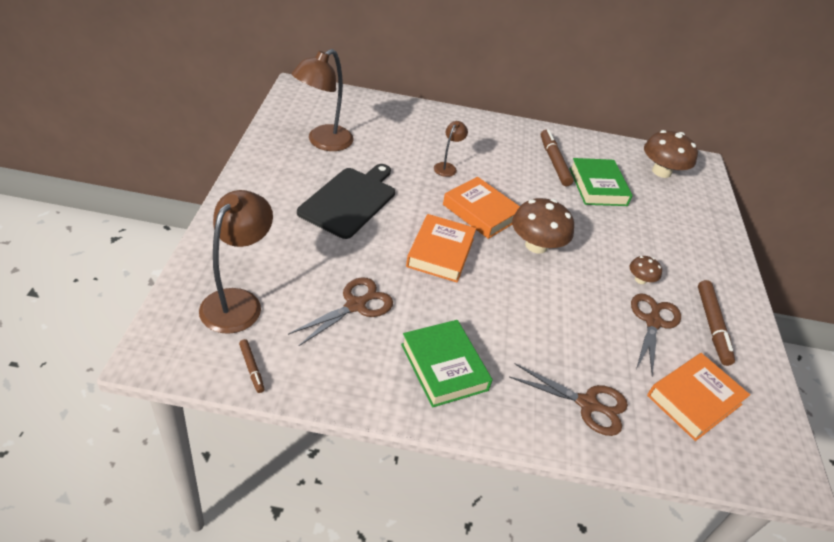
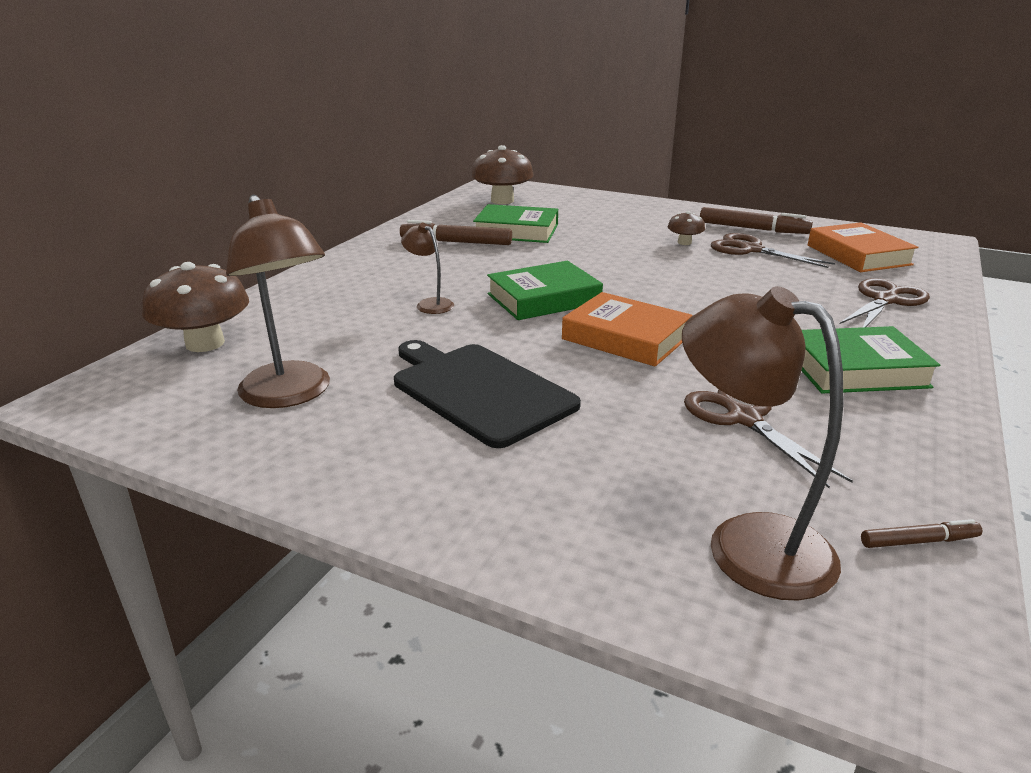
camera: 65 degrees left, 15 degrees down
orange book [443,177,520,239] -> green book [487,261,603,320]
brown mushroom [512,198,574,254] -> brown mushroom moved to [142,262,249,352]

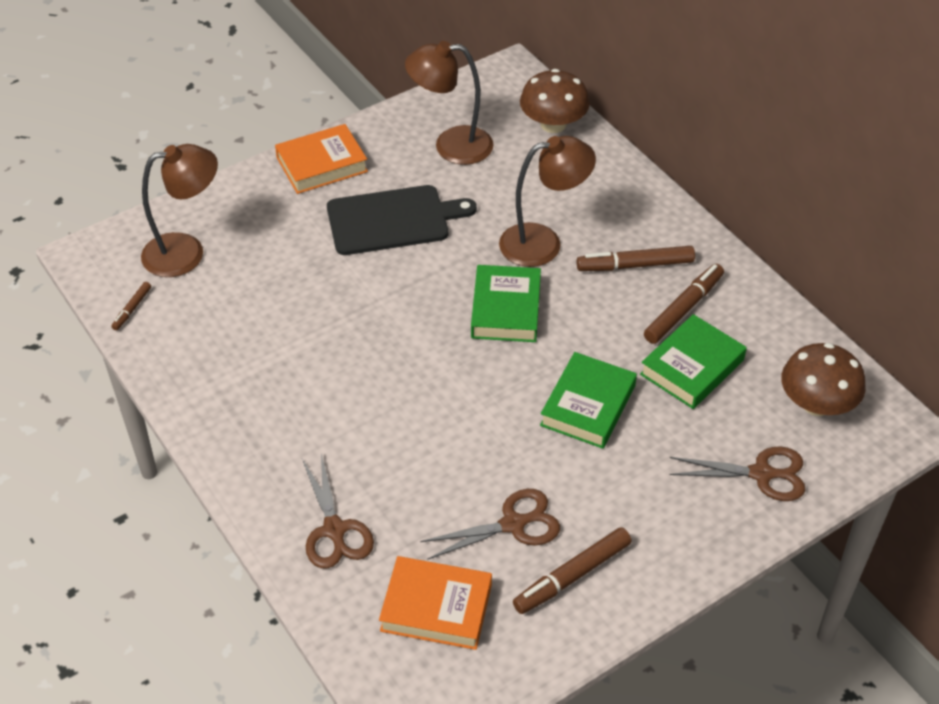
camera: 120 degrees right, 20 degrees up
brown lamp [401,223,454,314] -> brown lamp [499,136,596,267], size x1.94
orange book [562,292,693,367] -> orange book moved to [275,124,368,194]
brown mushroom [668,211,705,245] -> none
brown scissors [684,389,853,488] -> brown scissors moved to [670,446,805,501]
green book [801,326,940,393] -> green book moved to [540,352,637,449]
none -> brown marker [577,246,695,271]

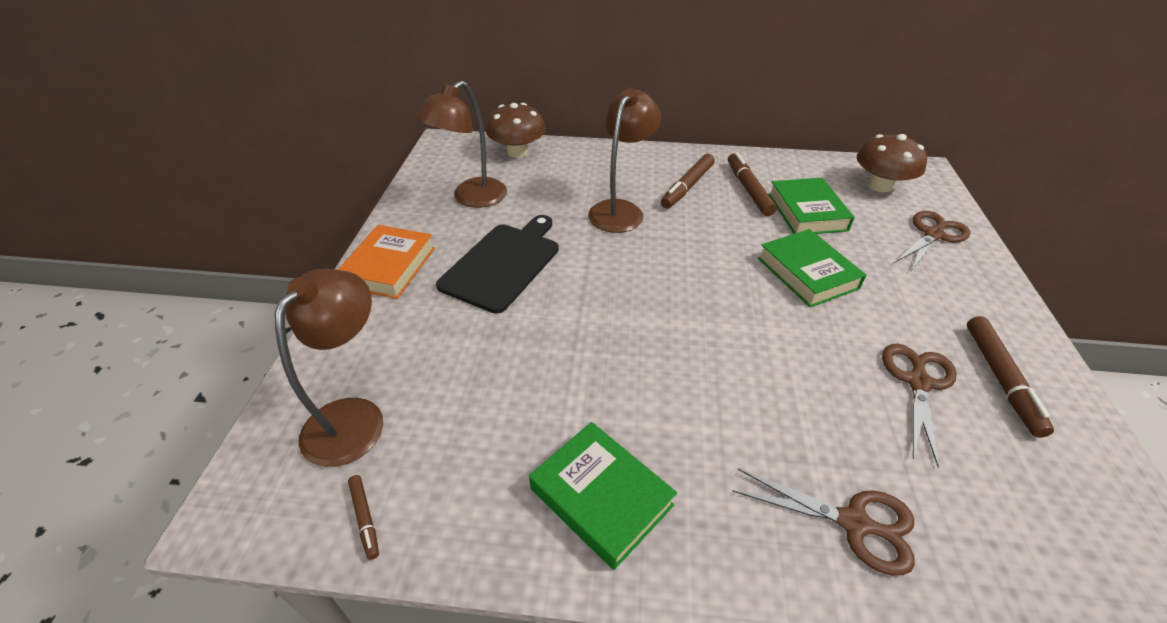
camera: 50 degrees left, 5 degrees down
orange book [379,556,492,650] -> none
green book [471,265,541,342] -> green book moved to [529,422,677,570]

